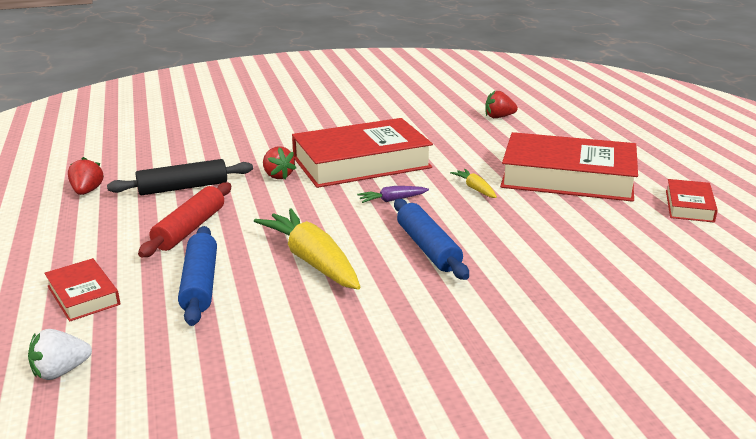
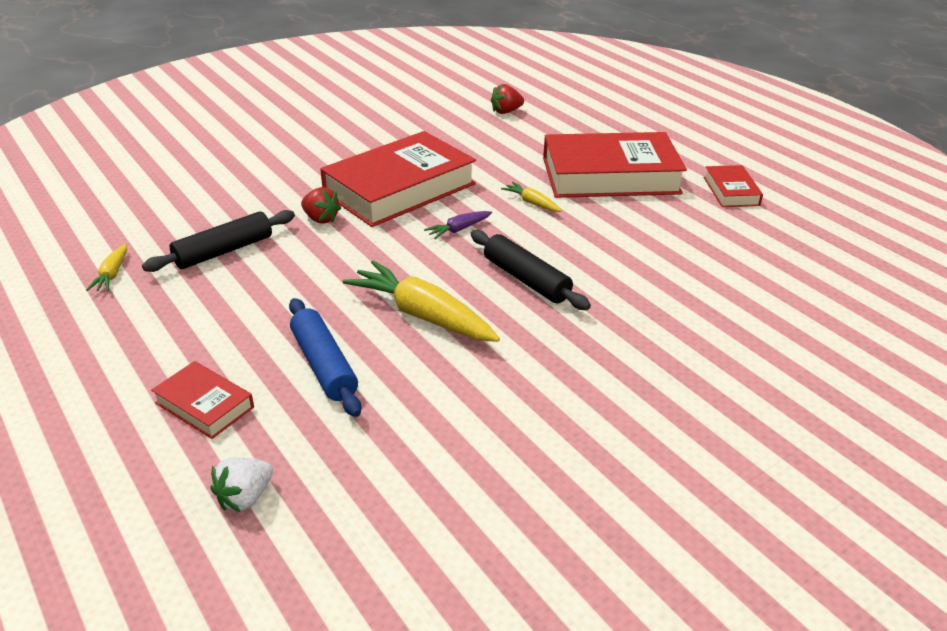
camera: 20 degrees left, 10 degrees up
red strawberry [68,157,104,195] -> yellow carrot [86,244,127,291]
red rolling pin [138,182,231,257] -> none
blue rolling pin [394,199,469,280] -> black rolling pin [470,230,591,310]

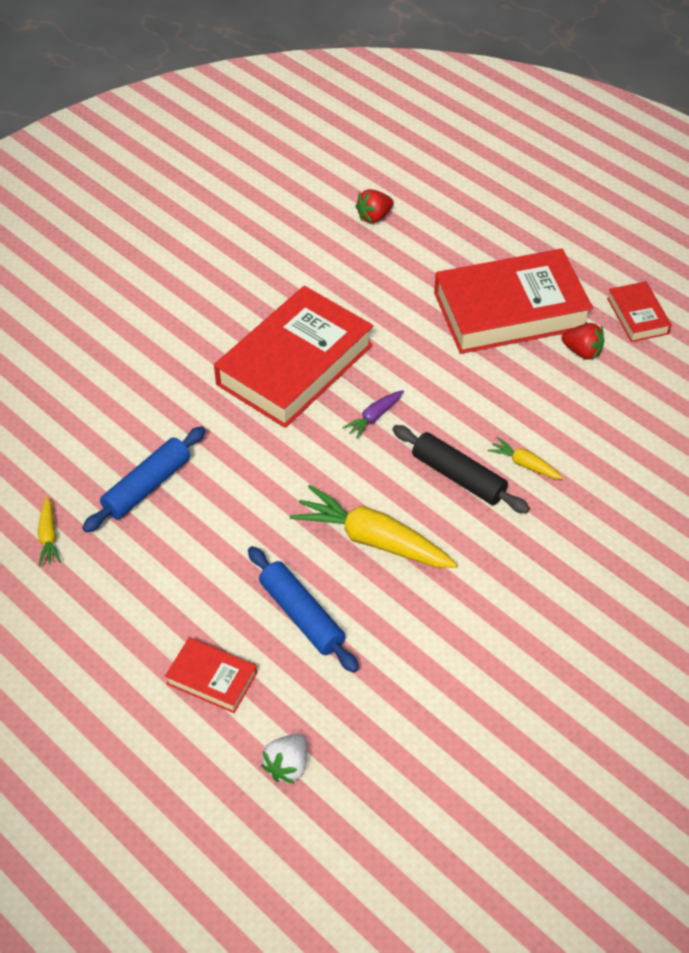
camera: 10 degrees left, 15 degrees up
black rolling pin [142,210,295,272] -> blue rolling pin [82,426,206,533]
red strawberry [301,187,341,224] -> red strawberry moved to [562,323,604,360]
yellow carrot [501,182,562,212] -> yellow carrot moved to [487,437,563,479]

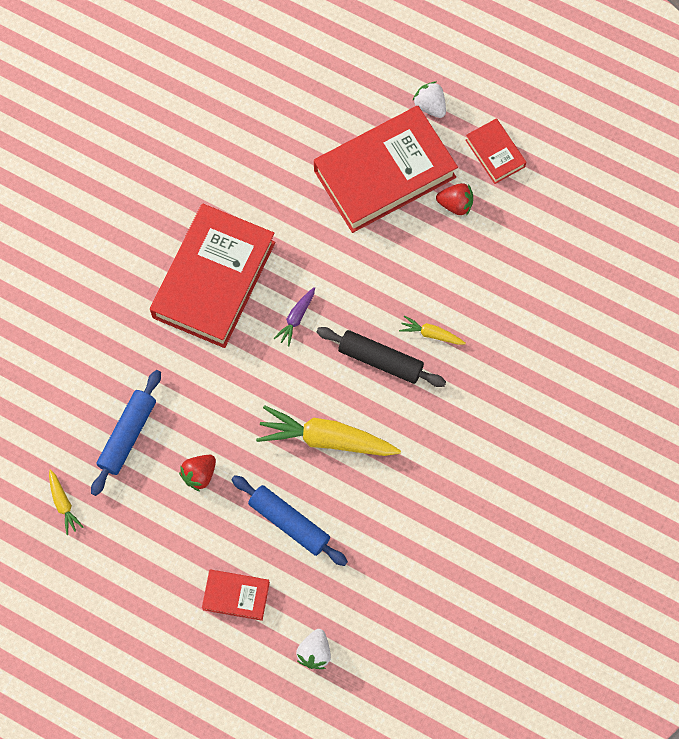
camera: 15 degrees left, 20 degrees up
red strawberry [355,189,394,223] -> red strawberry moved to [179,455,216,491]
none -> white strawberry [412,81,446,118]

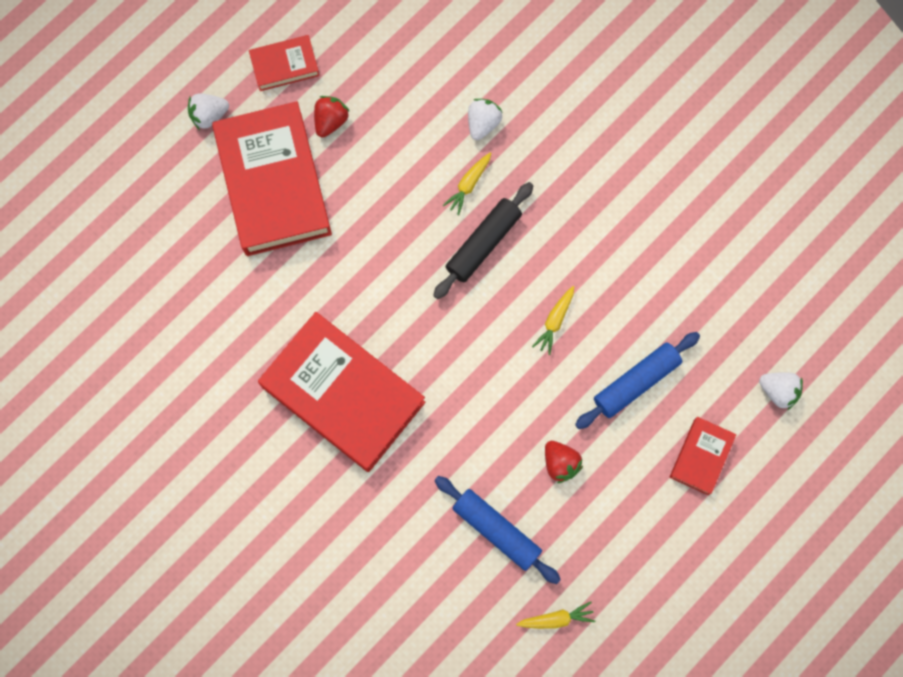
camera: 75 degrees left, 5 degrees up
yellow carrot [256,405,401,456] -> yellow carrot [532,286,574,355], size x0.48
purple carrot [274,287,315,347] -> none
none -> white strawberry [468,99,503,140]

